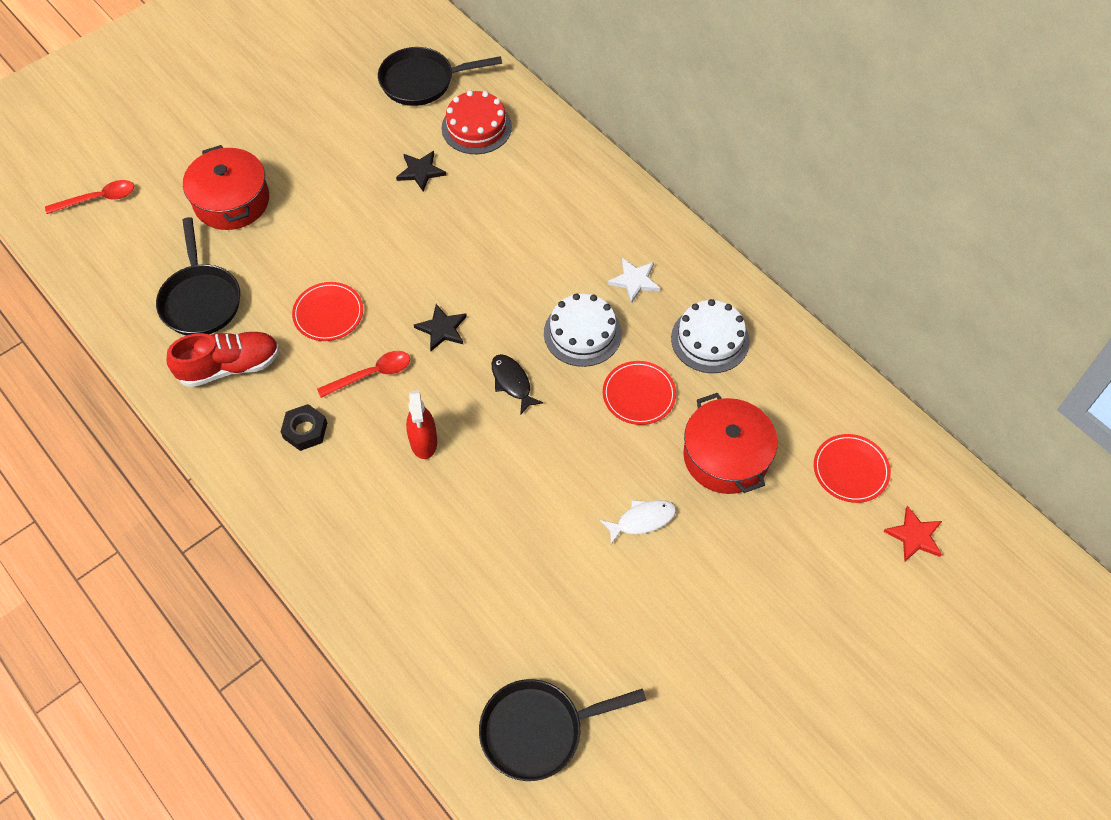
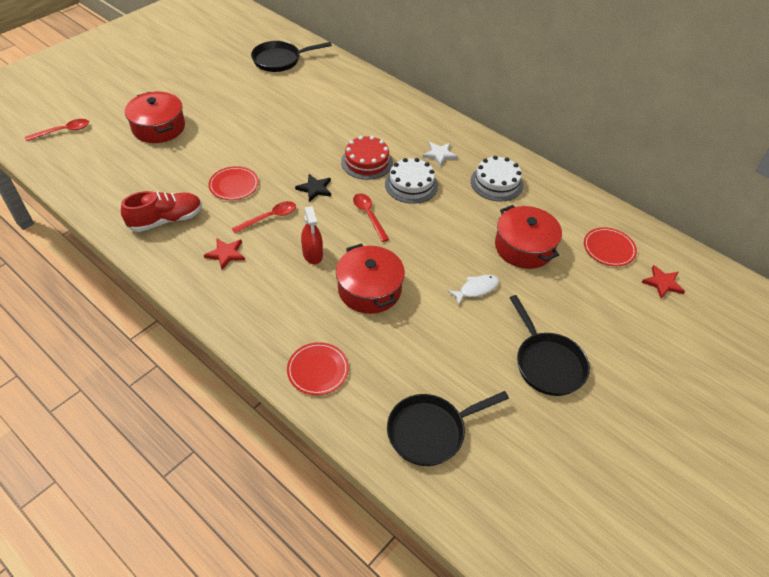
camera: 10 degrees left, 10 degrees down
black pan [156,217,240,336] -> black pan moved to [510,295,590,396]
black nut [281,404,327,451] -> red star [204,238,245,270]
black star [396,151,446,191] -> none
red cake [442,90,512,154] -> red cake moved to [341,136,393,180]
black fish [492,354,544,415] -> red spoon [353,193,389,242]
red plate [603,361,676,425] -> red plate moved to [287,342,349,395]
none -> red pot [336,244,405,314]

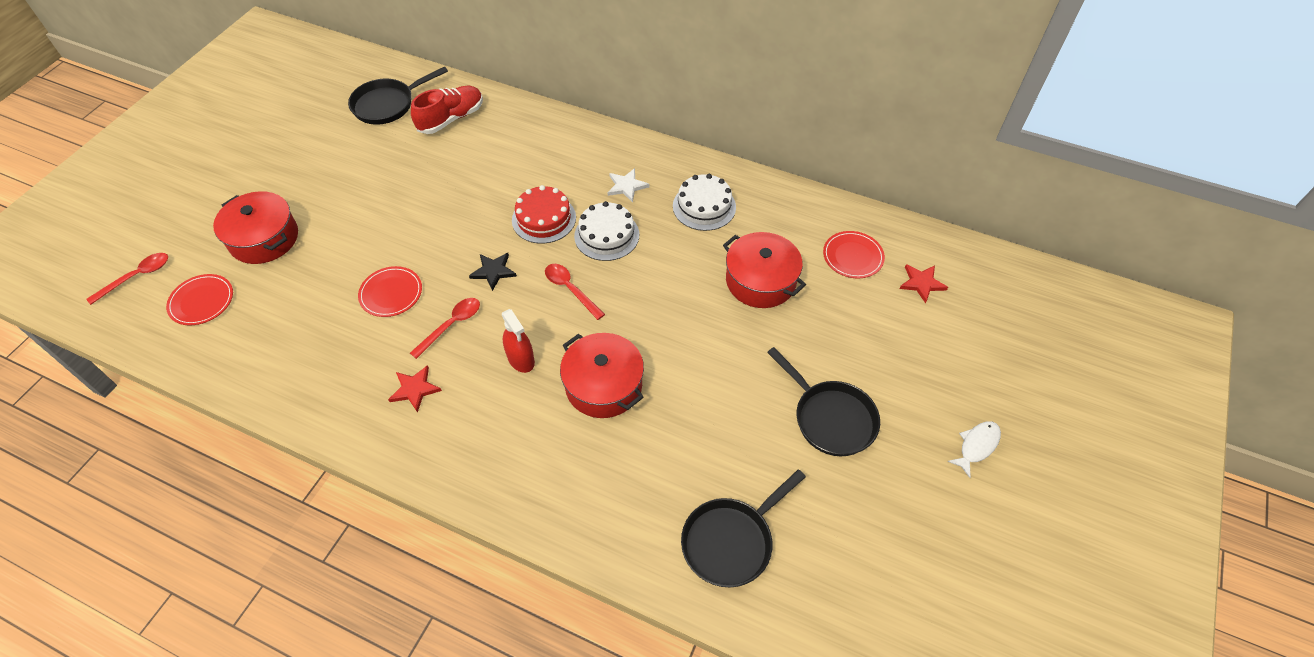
camera: 15 degrees left, 5 degrees up
red shoe [121,191,202,232] -> red shoe moved to [411,86,483,134]
red plate [287,342,349,395] -> red plate moved to [166,274,233,325]
white fish [448,275,499,305] -> white fish moved to [947,421,1001,478]

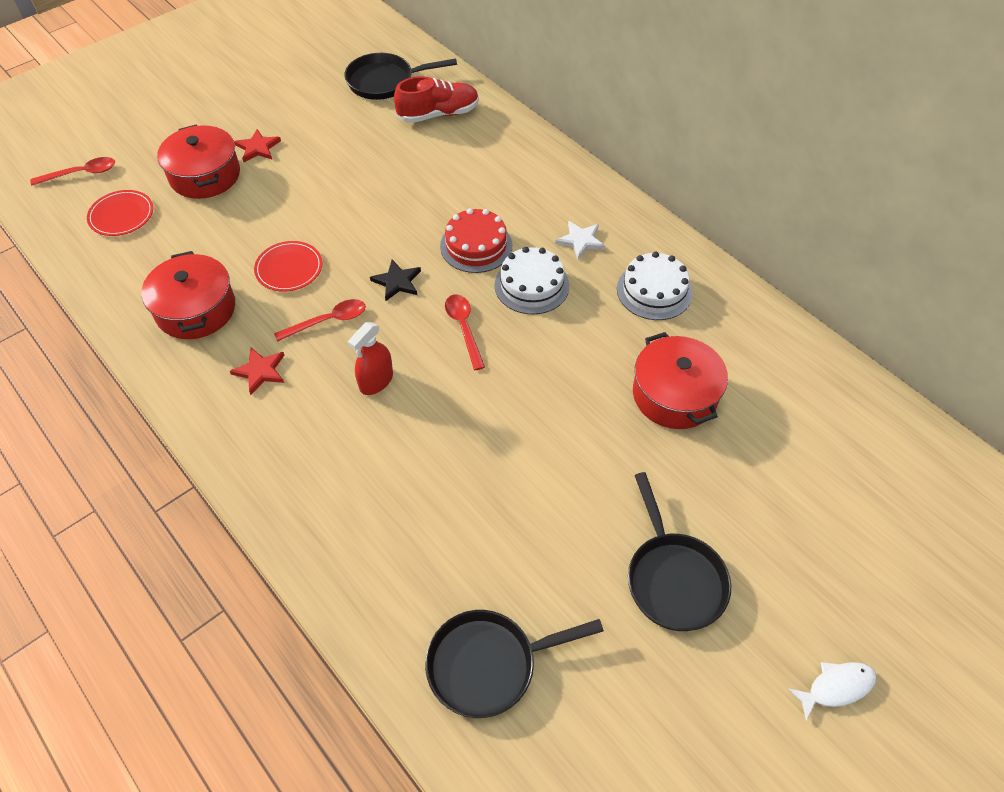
camera: 25 degrees right, 0 degrees up
red spray bottle [502,309,535,373] -> red spray bottle turned 45 degrees clockwise [348,322,393,395]
red pot [560,333,644,418] -> red pot moved to [141,251,235,339]
red plate [823,231,885,278] -> none
red star [899,264,948,304] -> red star moved to [234,129,281,162]

